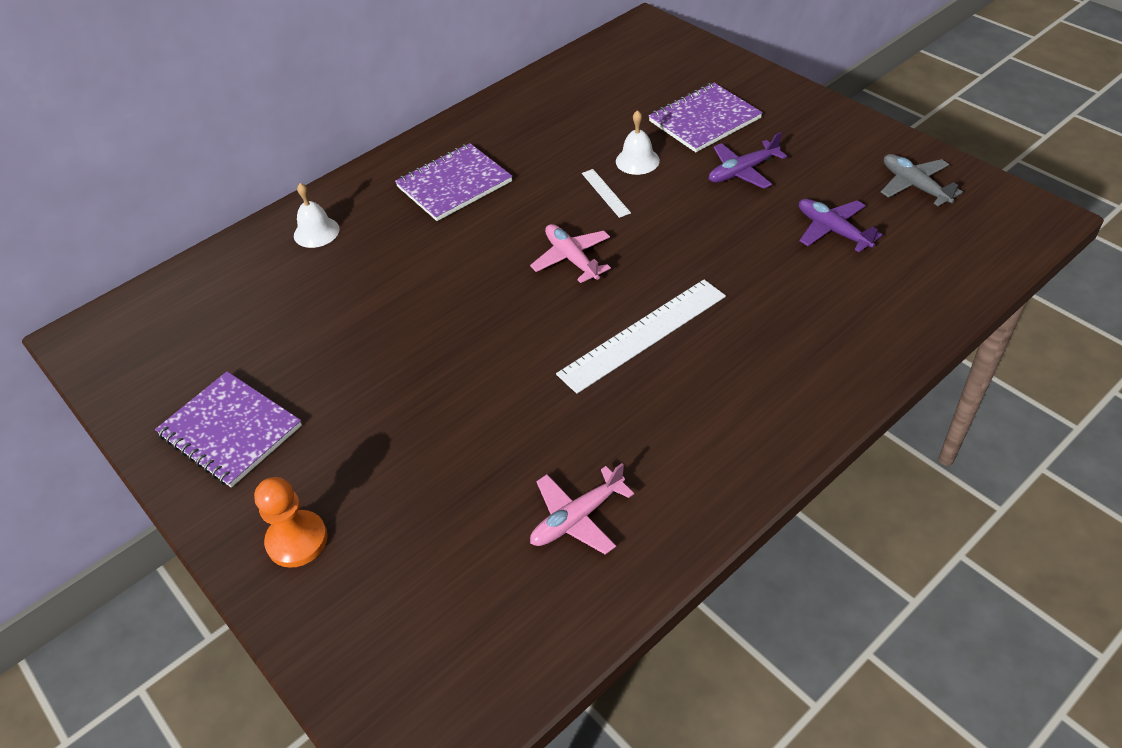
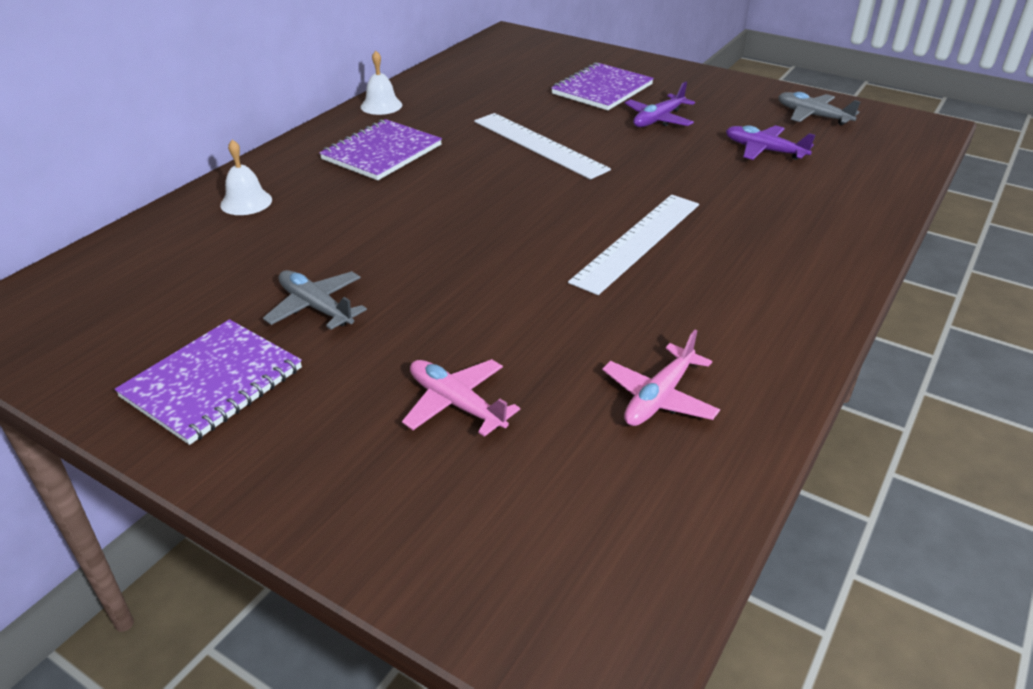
camera: 20 degrees left, 10 degrees down
purple notebook [155,371,302,488] -> purple notebook turned 75 degrees counterclockwise [115,319,302,445]
orange pawn [254,477,328,568] -> none
pink plane [530,224,611,283] -> pink plane moved to [402,359,520,437]
white ruler [582,169,631,218] -> white ruler [474,113,611,180], size x2.11
white bell [616,110,660,175] -> white bell moved to [361,51,402,115]
none -> grey plane [263,270,367,330]

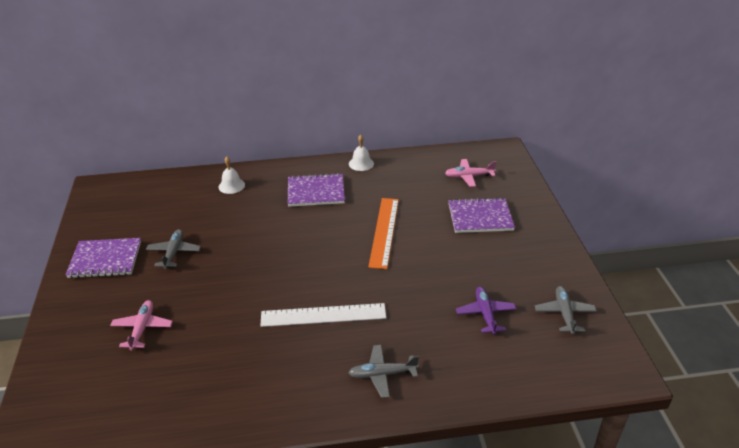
camera: 50 degrees right, 0 degrees up
white ruler [474,113,611,180] -> orange ruler [368,198,399,269]
pink plane [602,330,720,426] -> pink plane moved to [445,159,496,187]
purple plane [625,81,695,127] -> none
none -> grey plane [348,345,419,398]

